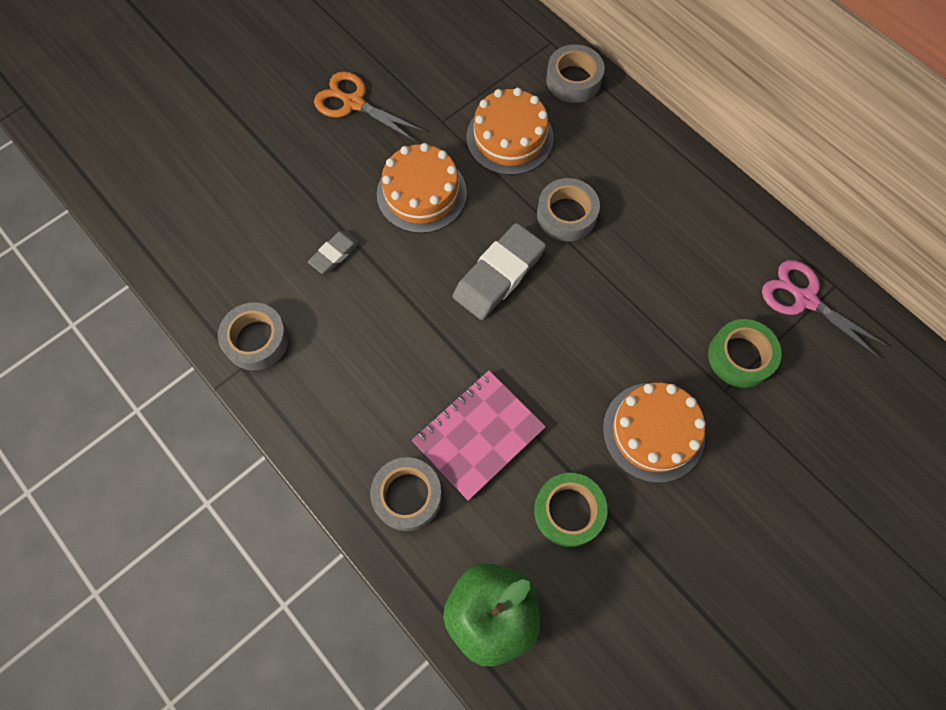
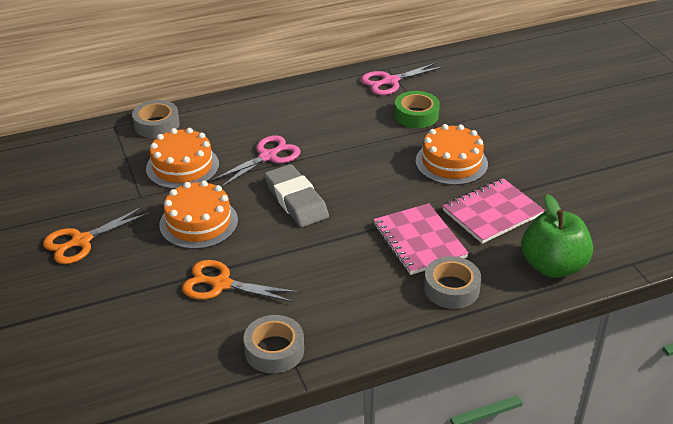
camera: 70 degrees left, 30 degrees down
grey eraser [308,231,359,274] -> orange scissors [182,260,299,302]
green tape [534,473,607,547] -> pink notebook [443,178,545,244]
grey tape [537,178,600,241] -> pink scissors [211,135,301,187]

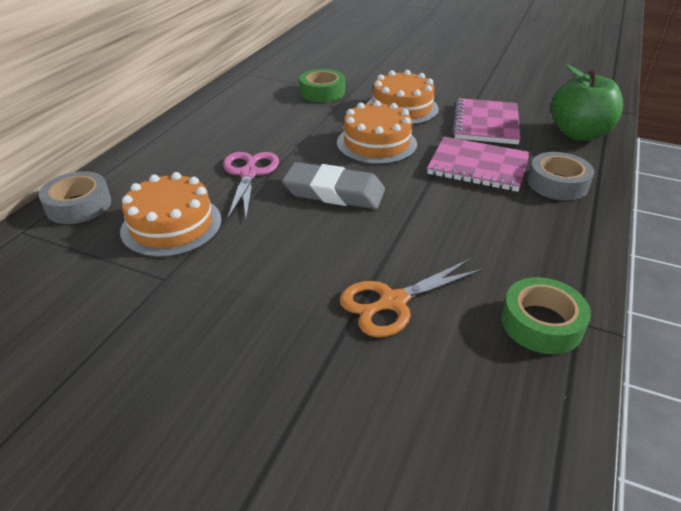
camera: 45 degrees left, 0 degrees up
orange scissors [43,207,150,264] -> none
orange cake [159,180,238,249] -> orange cake moved to [337,100,417,165]
grey tape [243,315,304,373] -> green tape [501,277,591,354]
pink scissors [361,62,444,95] -> none

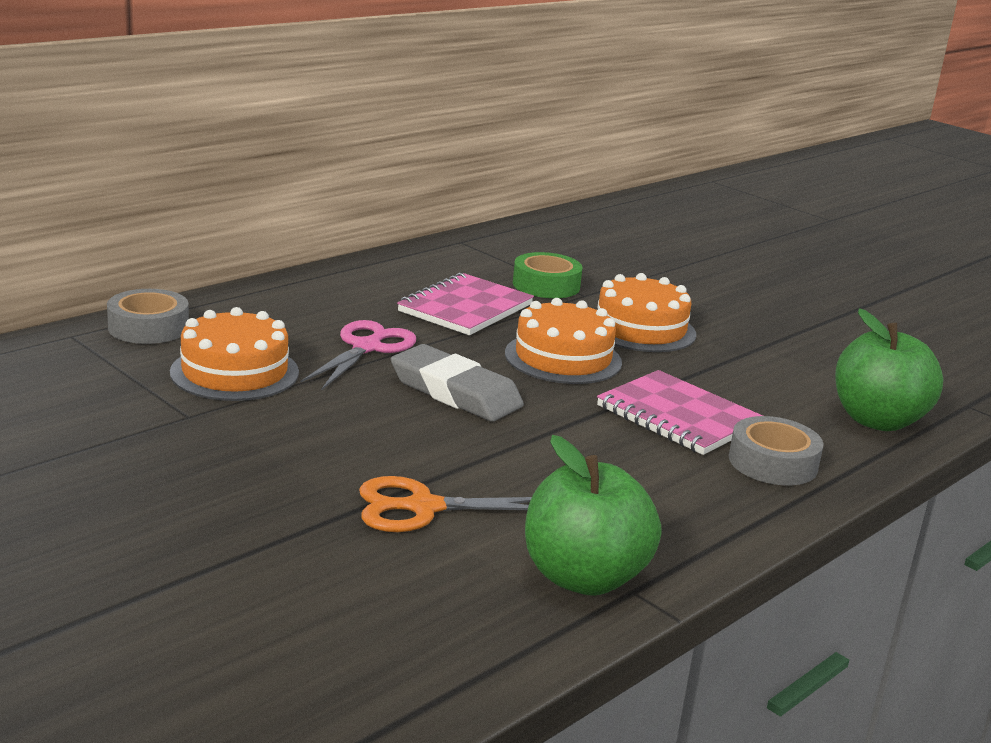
camera: 20 degrees right, 15 degrees down
pink notebook [452,98,521,145] -> pink notebook moved to [397,273,534,335]
green tape [501,277,591,354] -> green apple [525,435,661,596]

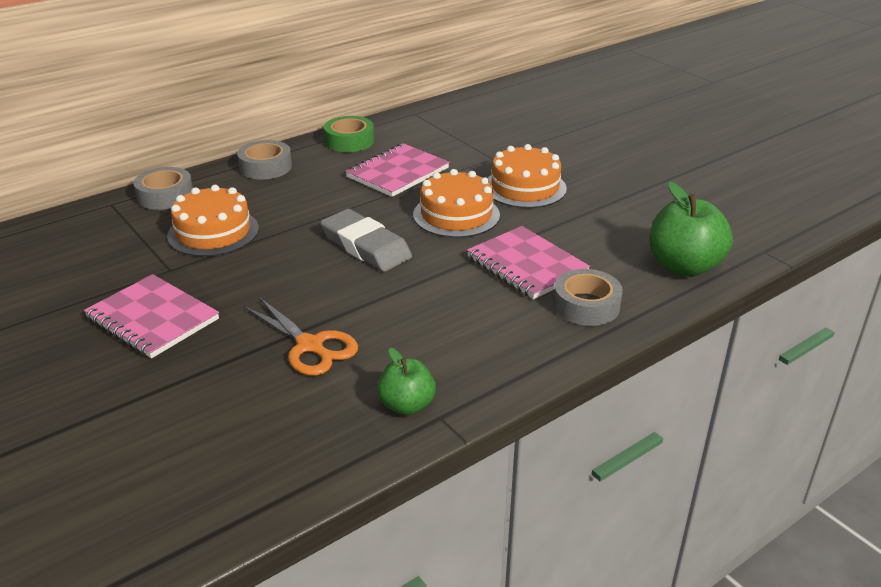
camera: 10 degrees right, 10 degrees up
pink scissors [300,320,416,391] -> none
orange scissors [359,476,532,532] -> orange scissors turned 135 degrees counterclockwise [243,297,358,376]
green tape [513,252,583,298] -> green tape moved to [324,116,374,152]
green apple [525,435,661,596] -> green apple [377,348,436,415], size x0.59
none -> pink notebook [84,274,219,358]
none -> grey tape [237,140,292,180]

